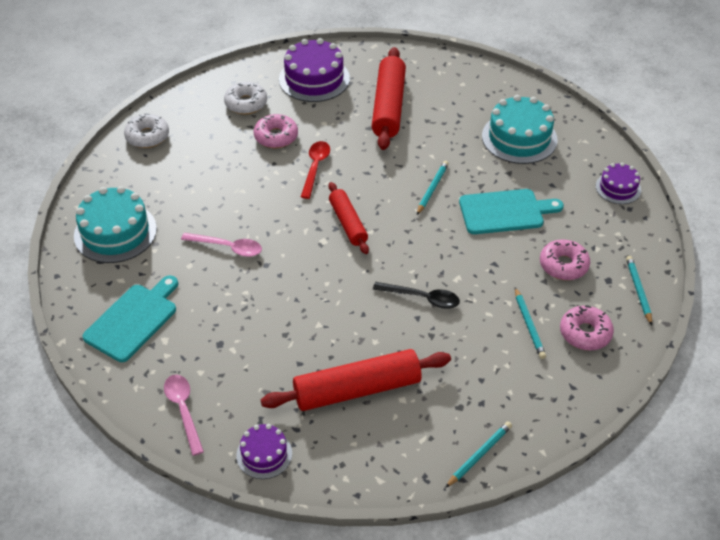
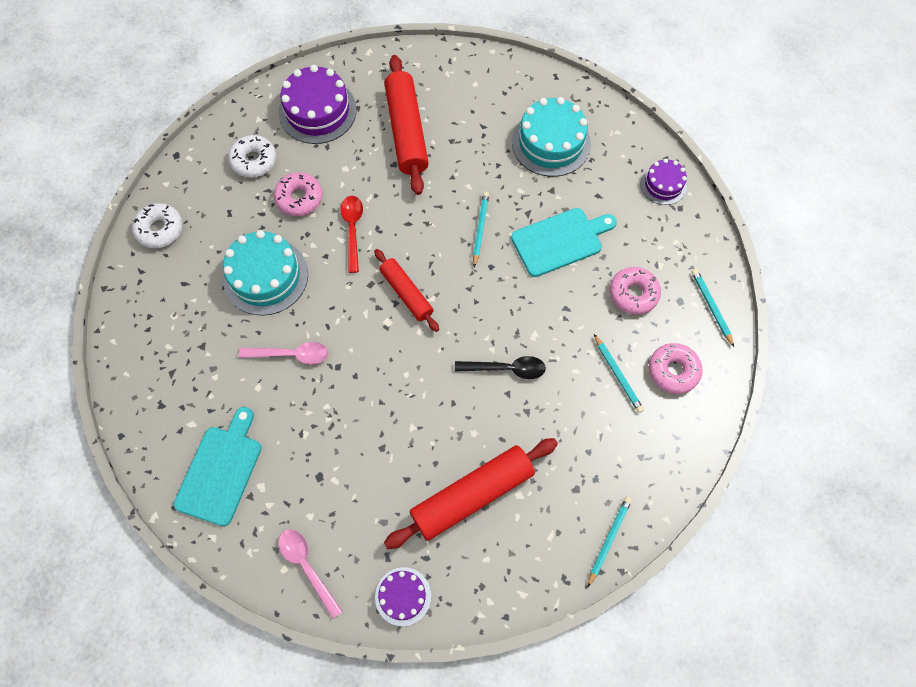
camera: 15 degrees left, 20 degrees up
turquoise cake [74,186,157,263] -> turquoise cake moved to [223,230,308,316]

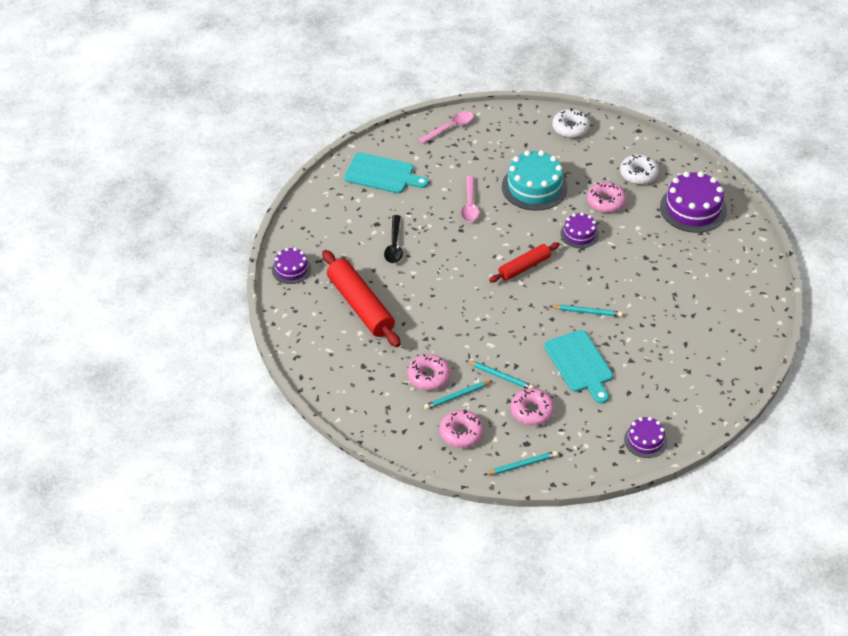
camera: 90 degrees right, 20 degrees down
pink spoon [278,529,343,619] -> pink spoon moved to [418,111,474,144]
red spoon [340,196,363,273] -> purple cake [560,212,599,248]
red rolling pin [385,55,429,195] -> none
black spoon [455,356,546,379] -> black spoon moved to [384,215,403,263]
turquoise cake [512,97,591,177] -> none
turquoise pencil [587,497,632,588] -> turquoise pencil moved to [465,360,534,389]
none -> pink donut [408,354,451,391]

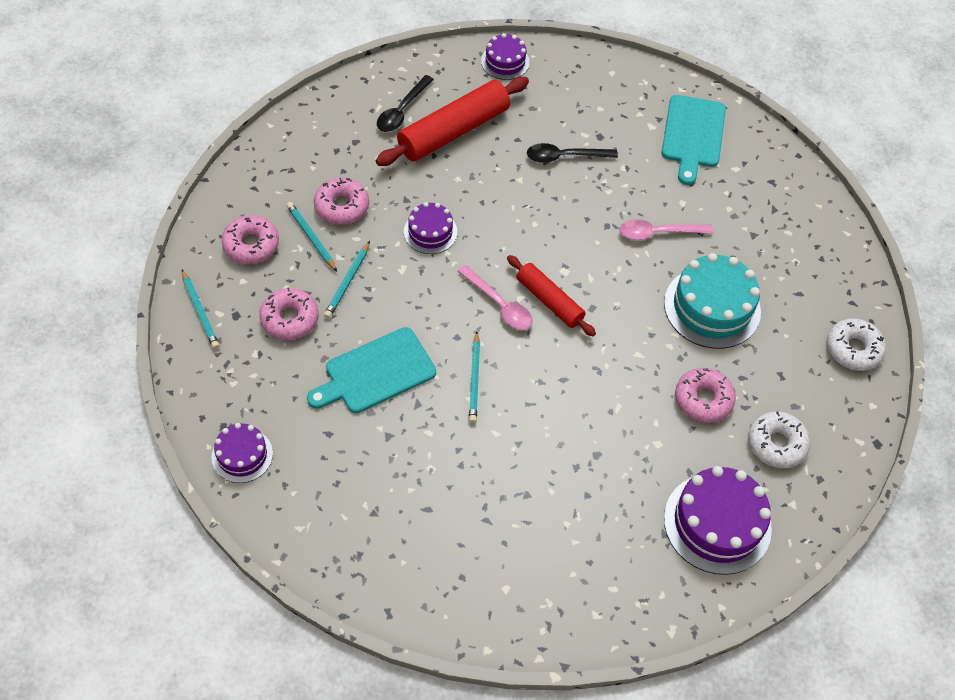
camera: 80 degrees right, 10 degrees up
pink spoon [418,111,474,144] -> pink spoon moved to [457,265,533,330]
purple cake [560,212,599,248] -> purple cake moved to [404,202,457,254]
none -> black spoon [377,75,434,132]

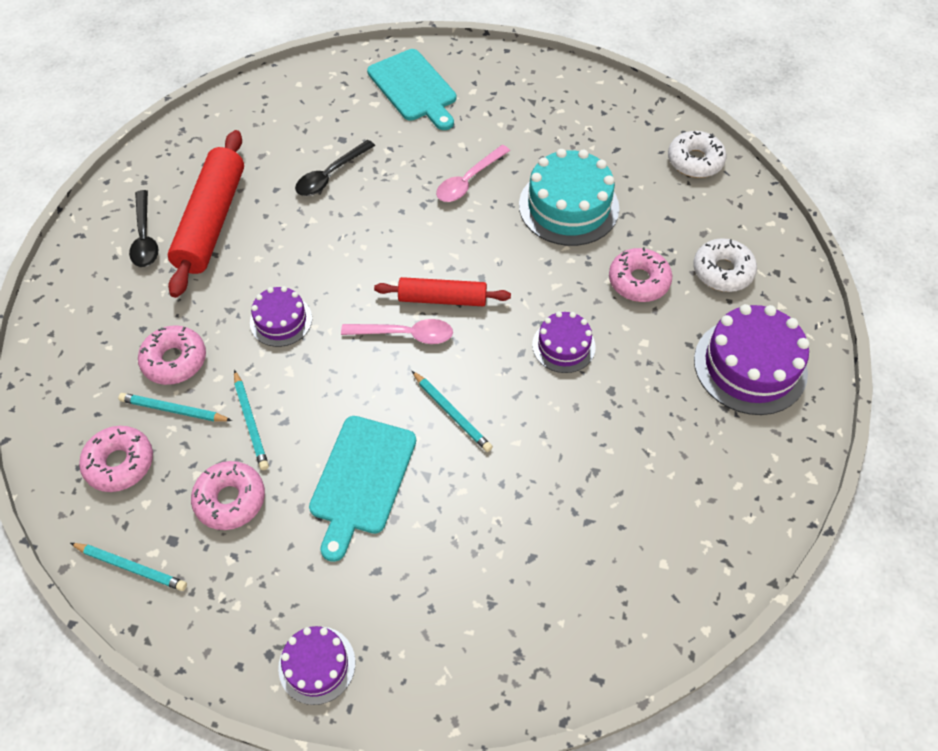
camera: 40 degrees left, 0 degrees up
purple cake [481,33,530,80] -> purple cake moved to [532,311,596,373]

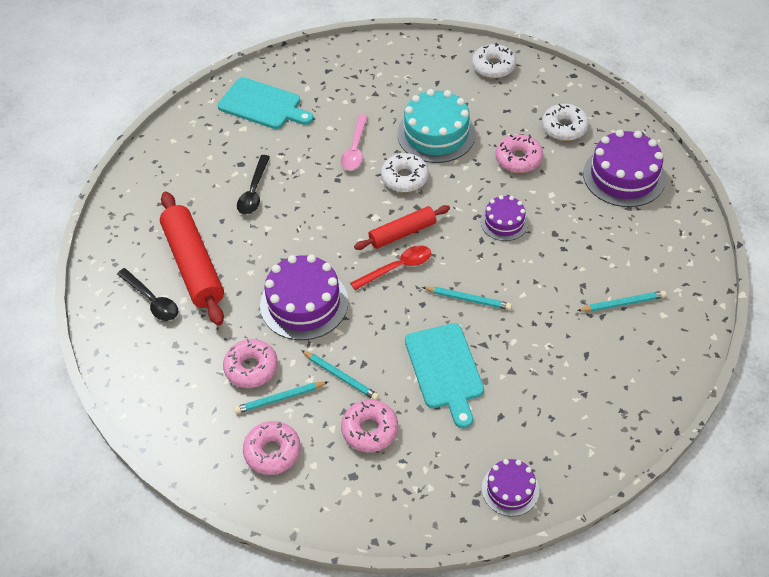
camera: 30 degrees left, 5 degrees down
turquoise pencil [70,543,187,591] -> turquoise pencil moved to [577,291,666,312]
purple cake [250,286,312,347] -> purple cake [260,254,348,340], size x1.75
pink spoon [341,319,453,344] -> red spoon [350,245,431,290]
none -> white donut [381,153,429,192]

